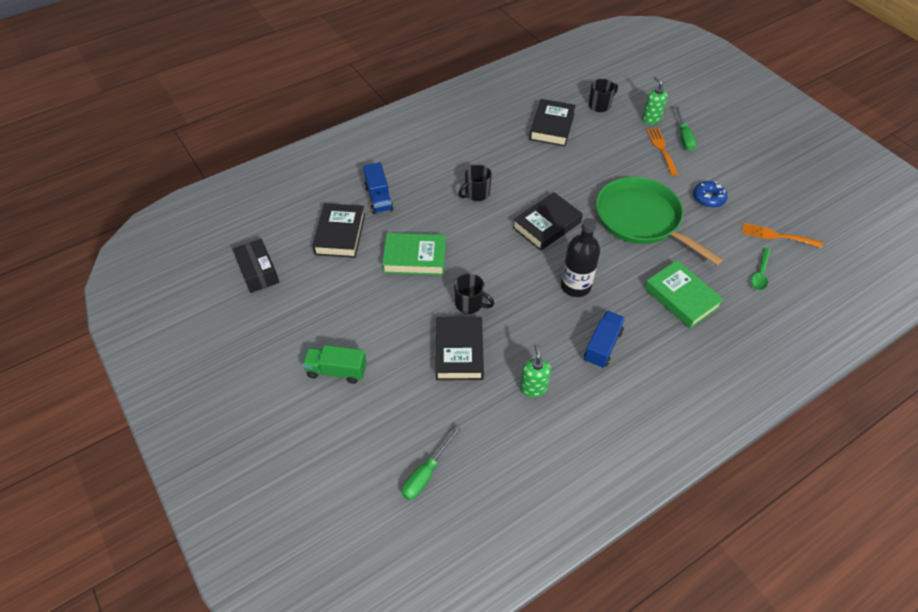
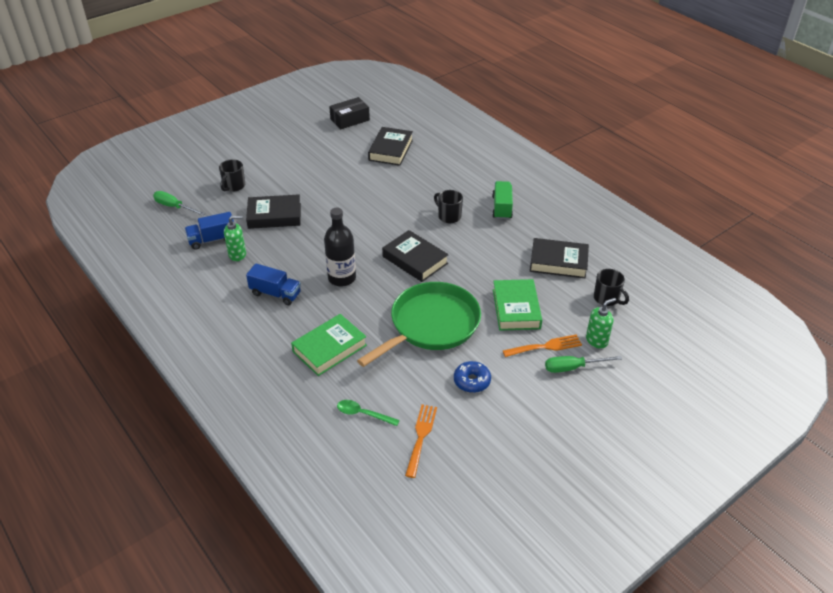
camera: 85 degrees right, 10 degrees down
green truck [302,345,367,384] -> green truck moved to [492,181,513,219]
black book [312,203,365,258] -> black book turned 75 degrees counterclockwise [368,127,413,166]
blue truck [363,162,394,214] -> blue truck moved to [185,212,234,250]
green book [382,233,446,275] -> green book moved to [493,279,542,331]
black mug [454,273,495,314] -> black mug moved to [219,159,245,192]

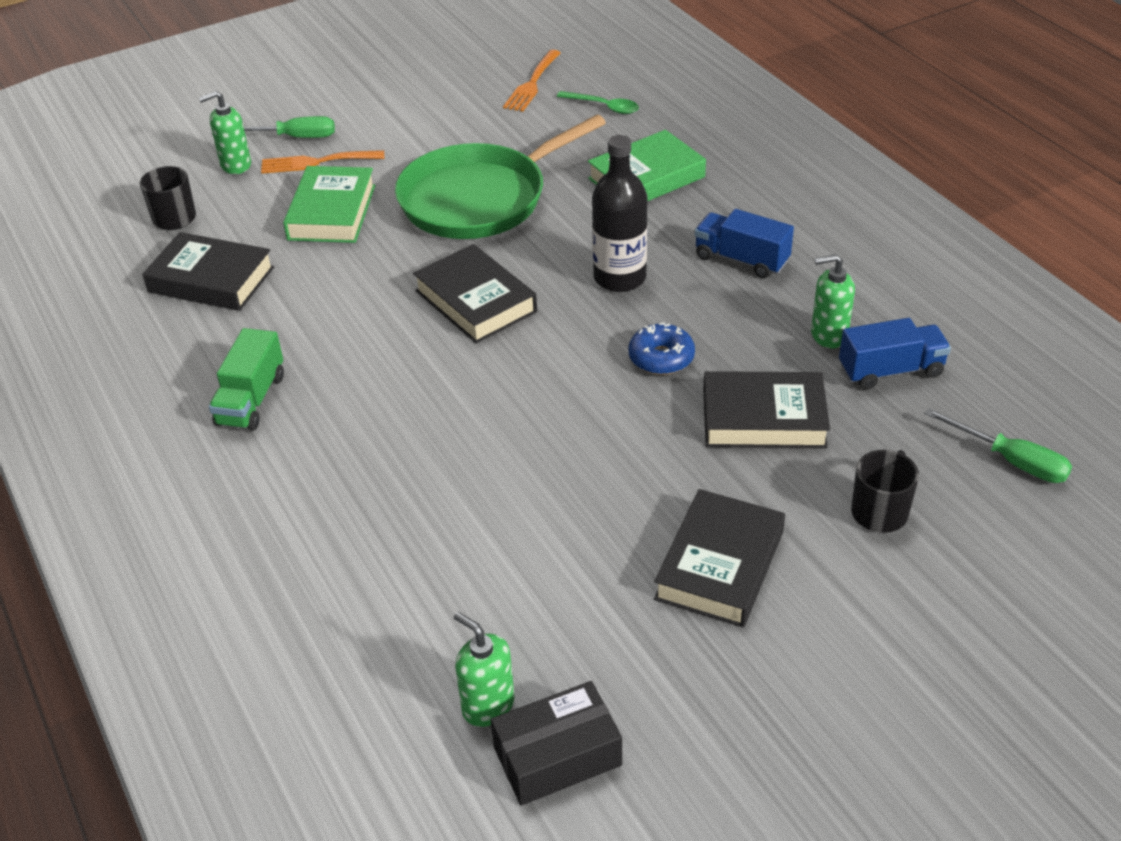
camera: 170 degrees left, 0 degrees up
black book [368,127,413,166] -> black book moved to [654,489,785,627]
black mug [434,190,463,223] -> none
blue donut [454,361,491,393] -> blue donut moved to [628,323,695,375]
none -> green soap dispenser [454,612,514,727]

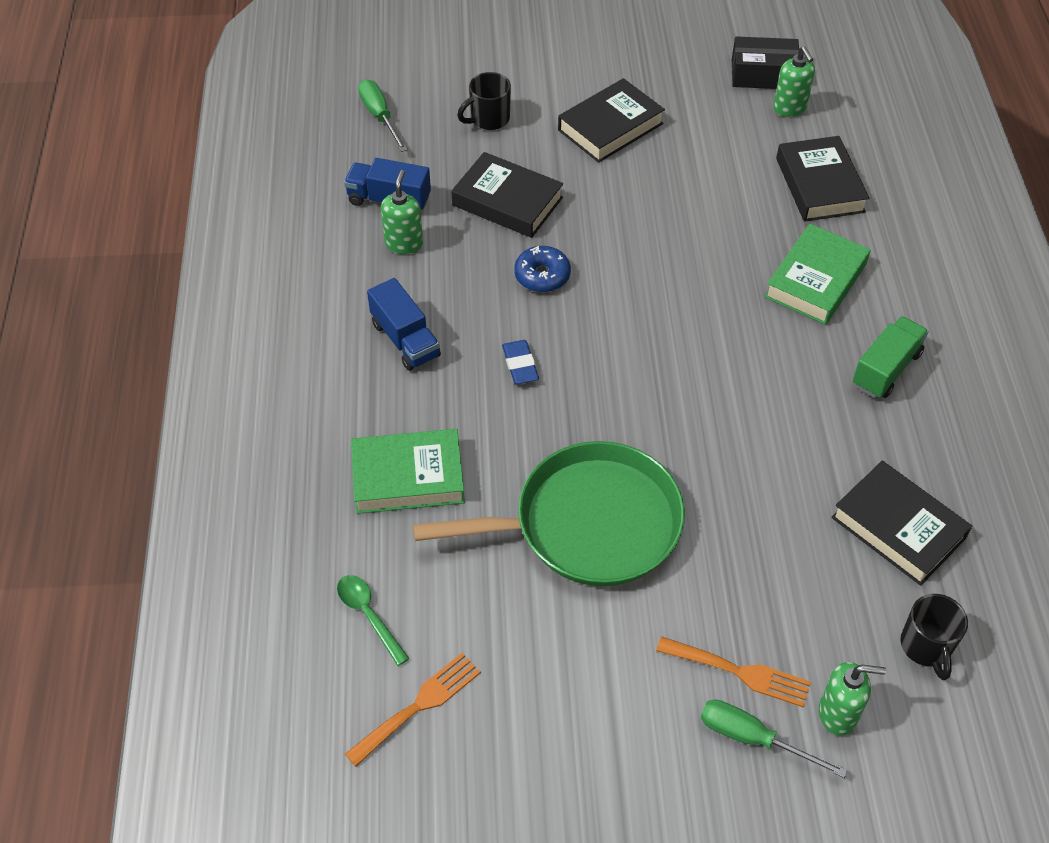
camera: 155 degrees left, 10 degrees up
green book [283,166,375,243] -> green book moved to [764,224,870,325]
black book [413,244,537,343] -> black book moved to [776,136,870,222]
black bottle [592,135,648,292] -> blue eraser [502,340,539,384]
green soap dispenser [811,254,855,348] -> green soap dispenser turned 105 degrees counterclockwise [381,170,423,254]

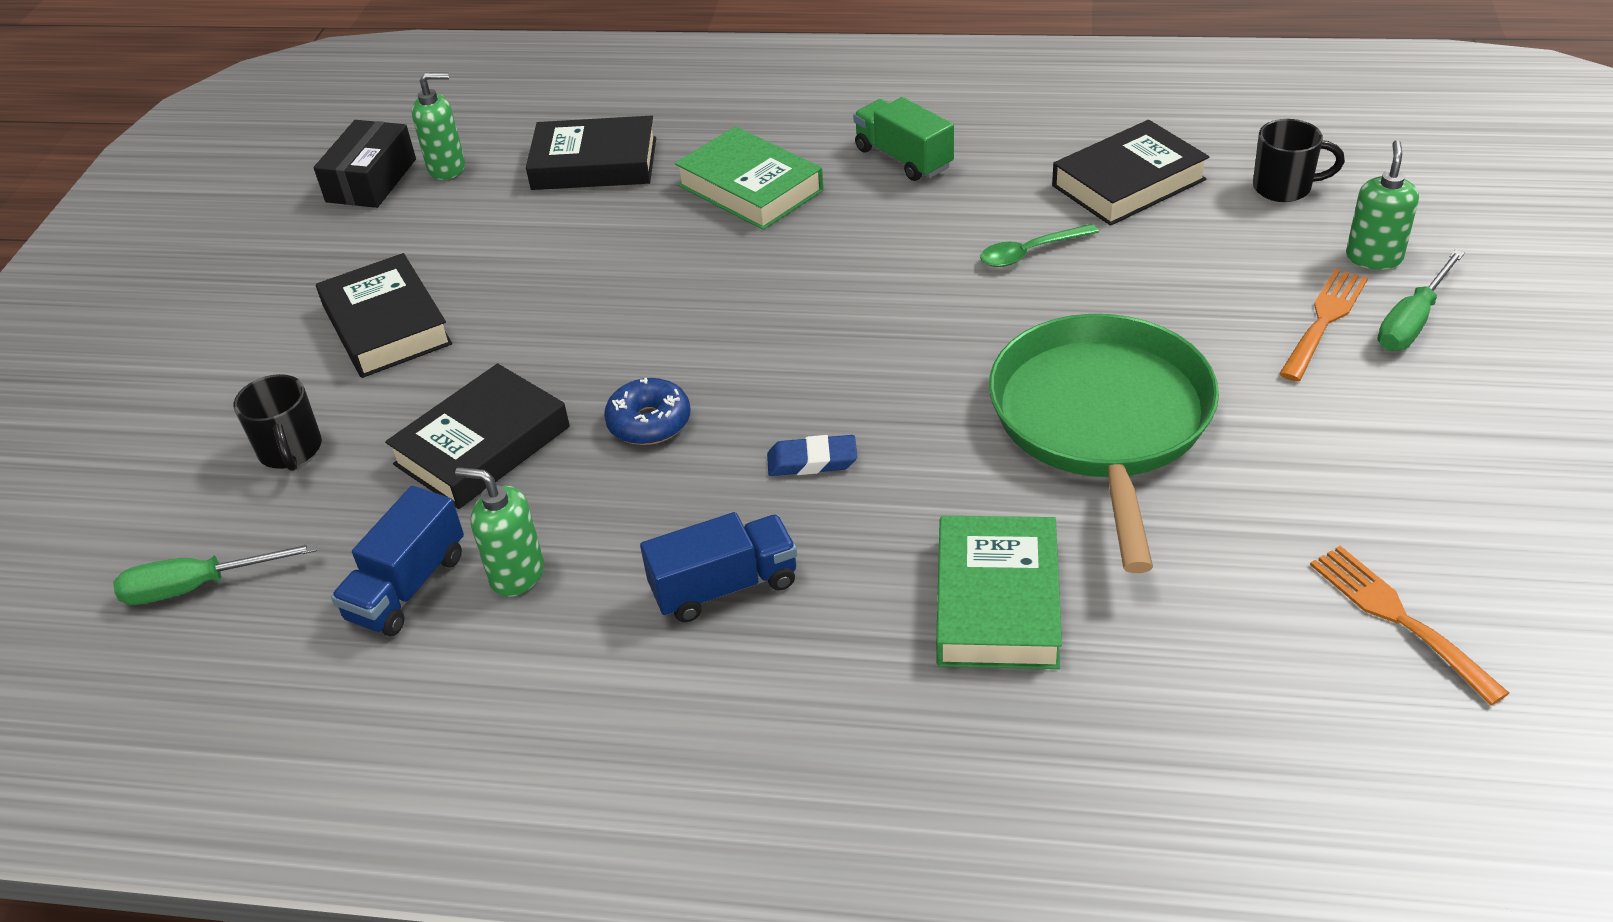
camera: 75 degrees left, 10 degrees down
green spoon [337,575,410,666] -> green spoon moved to [980,224,1099,267]

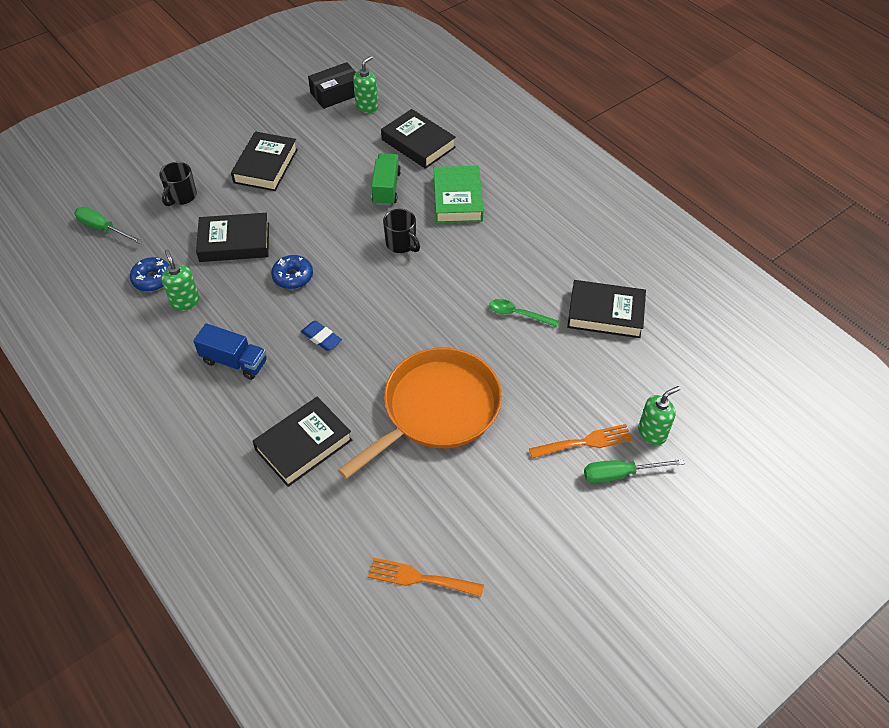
camera: 40 degrees right, 10 degrees up
blue truck [331,486,464,636] -> blue donut [130,257,169,292]
green soap dispenser [412,72,465,180] -> green soap dispenser turned 90 degrees counterclockwise [353,56,378,113]
green truck [853,97,954,181] -> green truck moved to [371,153,401,206]
green book [936,516,1062,669] -> black book [252,397,352,487]
green pan [989,314,1219,573] -> orange pan [338,348,502,479]
black mug [1253,119,1345,202] -> black mug moved to [383,209,420,253]
orange fork [1310,546,1509,706] -> orange fork turned 90 degrees counterclockwise [368,557,484,597]

